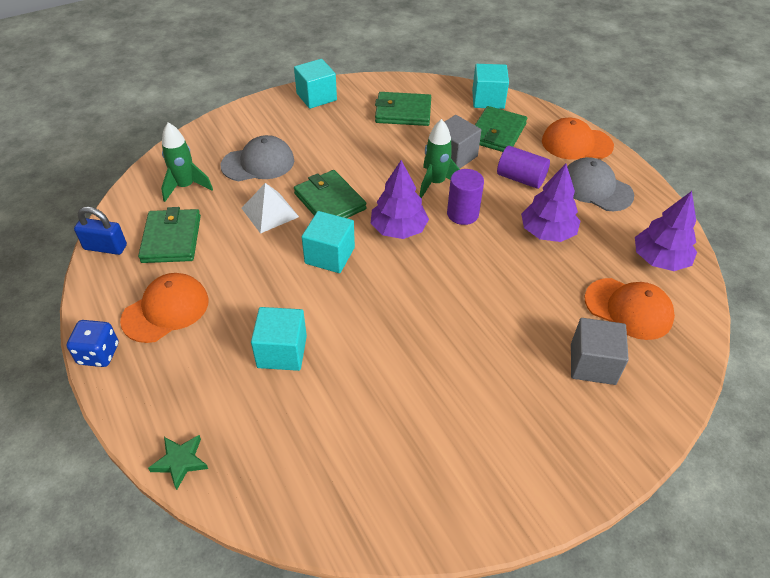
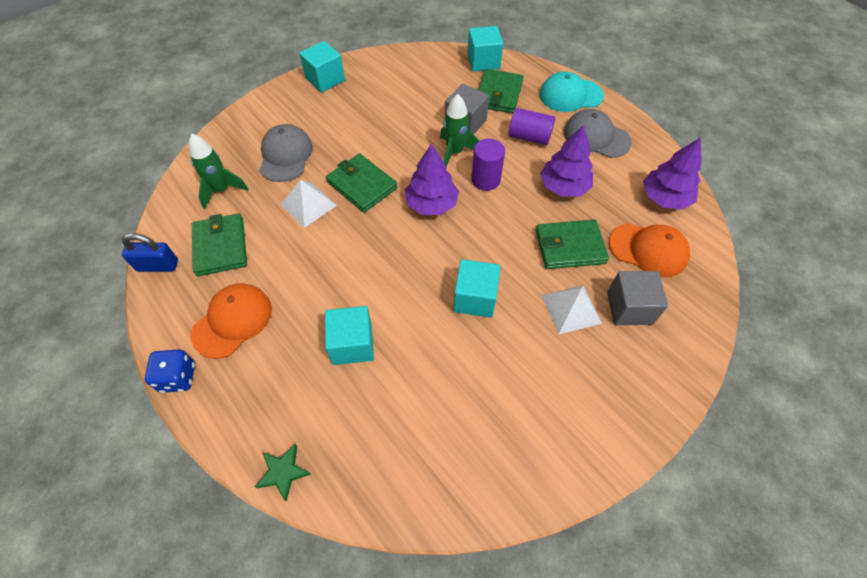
camera: 10 degrees left, 10 degrees up
grey cap [221,135,294,181] -> grey cap turned 60 degrees counterclockwise [259,124,313,182]
turquoise cube [302,211,355,273] -> turquoise cube moved to [453,259,501,318]
green wallet [375,92,431,126] -> green wallet moved to [536,219,609,269]
orange cap [542,118,614,160] -> turquoise cap [540,72,604,112]
none -> white pyramid [542,285,602,334]

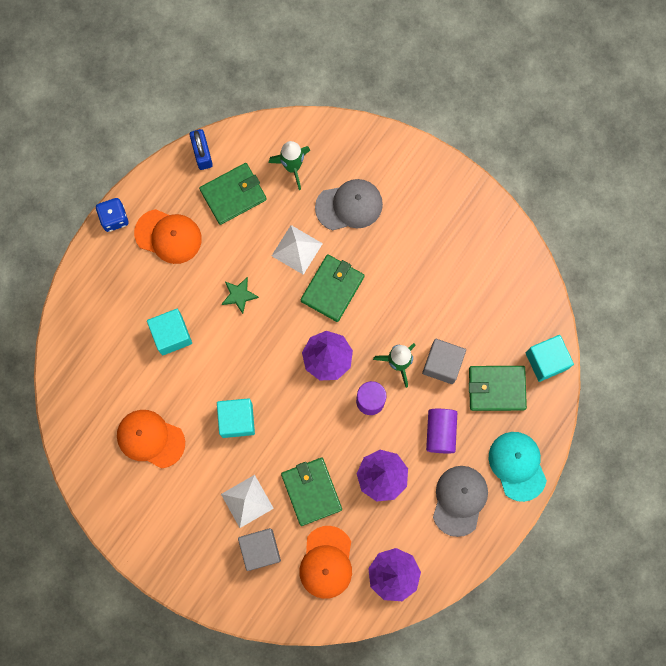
camera: 75 degrees right, 20 degrees up
green star [255,444,311,501] -> green star moved to [222,277,259,314]
turquoise cube [299,41,345,93] -> none
none -> orange cap [117,410,185,468]

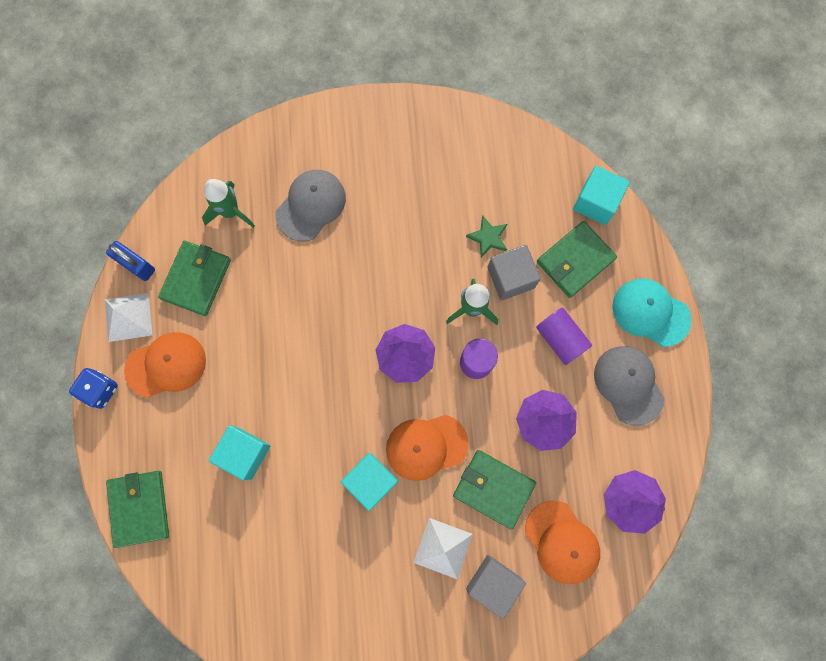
camera: 40 degrees left, 0 degrees up
orange cap [117,410,185,468] -> orange cap moved to [386,415,469,481]
green star [222,277,259,314] -> green star moved to [466,215,507,257]
white pyramid [272,225,323,275] -> white pyramid moved to [105,293,152,342]
green wallet [301,254,365,322] -> green wallet moved to [106,471,169,548]

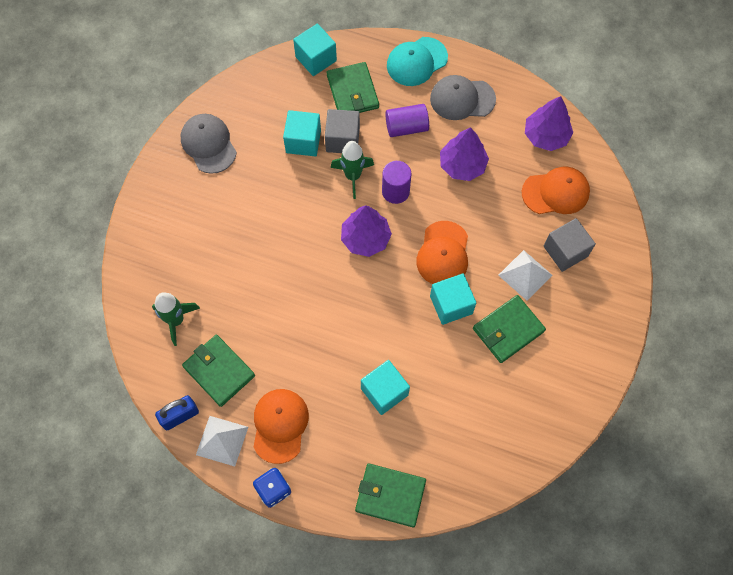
camera: 65 degrees left, 10 degrees down
grey cap [275,170,346,242] -> grey cap moved to [181,114,237,174]
green wallet [453,450,536,530] -> green wallet moved to [473,295,546,363]
green star [466,215,507,257] -> turquoise cube [283,110,321,156]

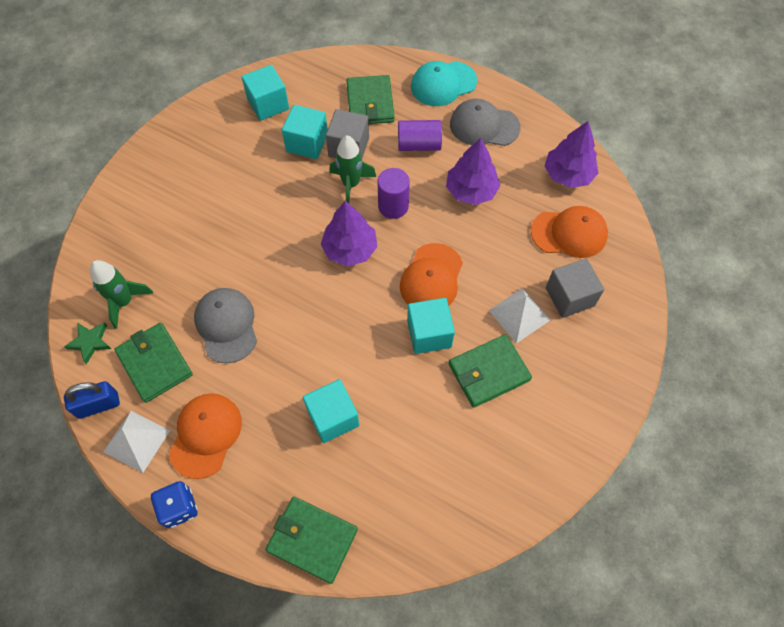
camera: 10 degrees right, 5 degrees down
grey cap [181,114,237,174] -> grey cap moved to [194,288,257,363]
turquoise cube [293,24,337,76] -> turquoise cube moved to [242,65,289,121]
none -> green star [64,322,111,364]

